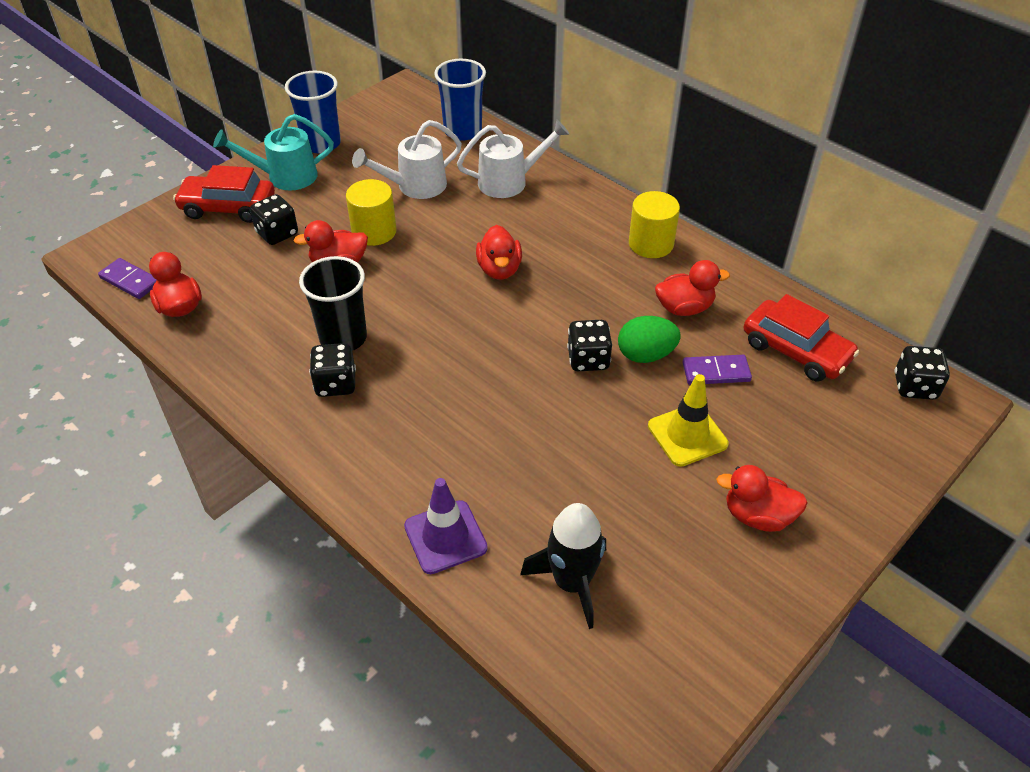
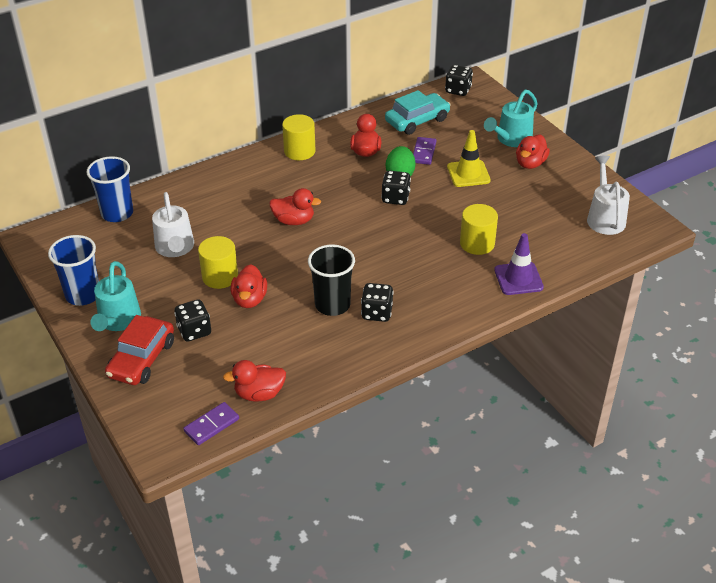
camera: 75 degrees left, 5 degrees down
white watering can [457,120,569,198] -> white watering can moved to [587,155,630,235]
black rocket [520,503,606,629] -> none
red car [744,294,859,382] -> turquoise car [385,90,451,135]
none -> yellow cylinder [460,204,498,255]
none -> turquoise watering can [484,90,538,147]

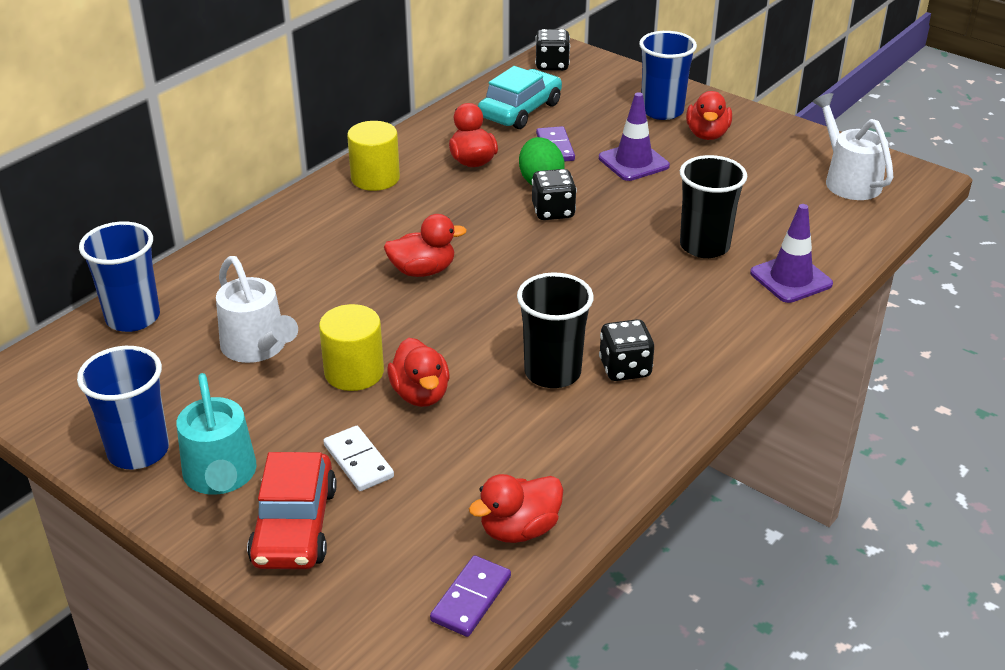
camera: 20 degrees left, 5 degrees down
black dice [174,299,211,342] -> white domino [323,426,394,491]
yellow traffic cone [447,130,491,187] -> purple traffic cone [599,92,670,181]
yellow cylinder [460,204,498,255] -> black cup [680,155,747,258]
turquoise watering can [484,90,538,147] -> blue cup [639,31,697,120]

